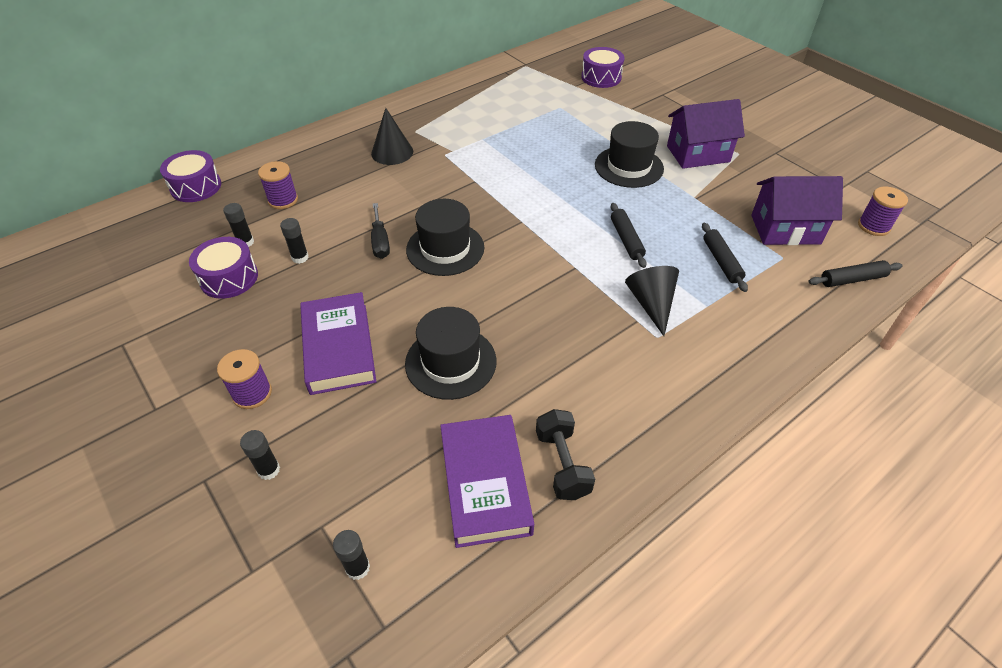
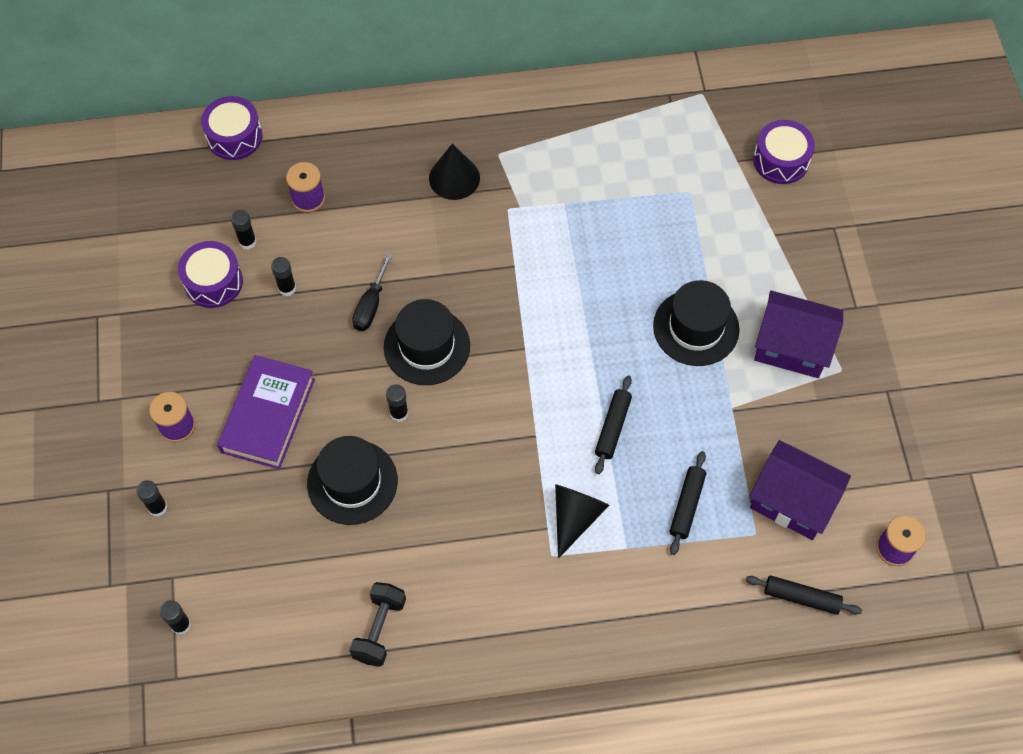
camera: 30 degrees right, 15 degrees up
purple book [440,415,534,548] -> none
none -> black glue stick [386,384,409,422]

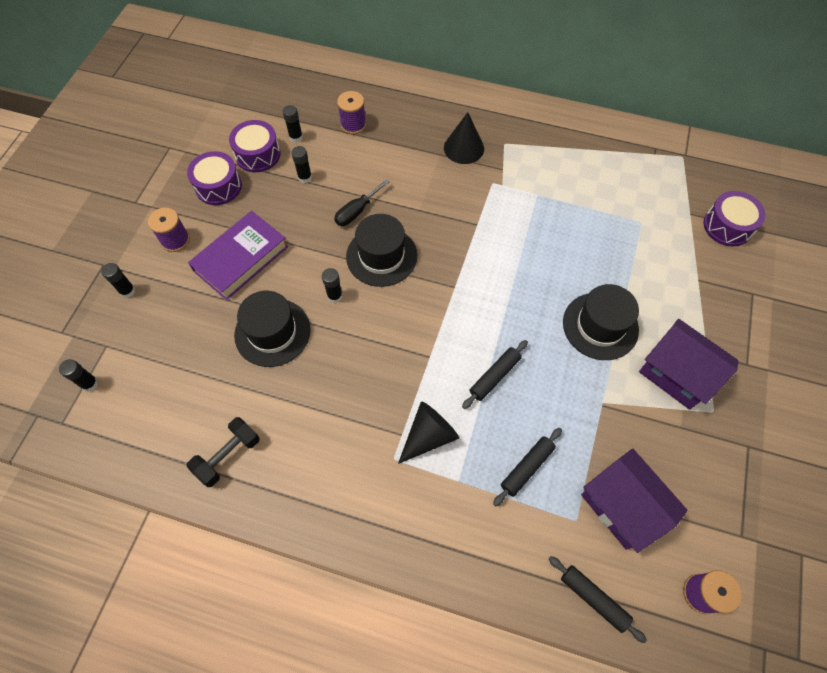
camera: 25 degrees right, 0 degrees up
purple drum [201,96,262,160] -> purple drum moved to [187,151,242,205]

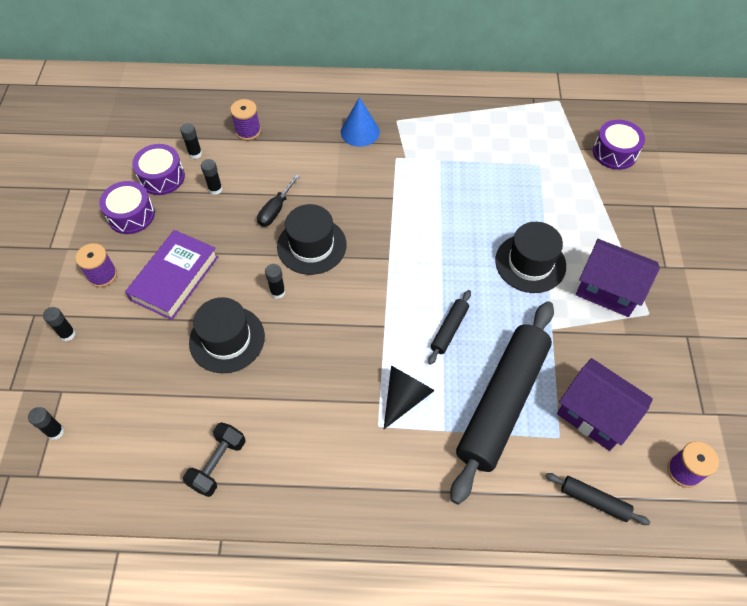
camera: 15 degrees left, 5 degrees down
black cone [444,112,484,164] -> blue cone [341,97,380,147]
black rolling pin [493,428,562,506] -> black rolling pin [450,301,554,505], size x2.39

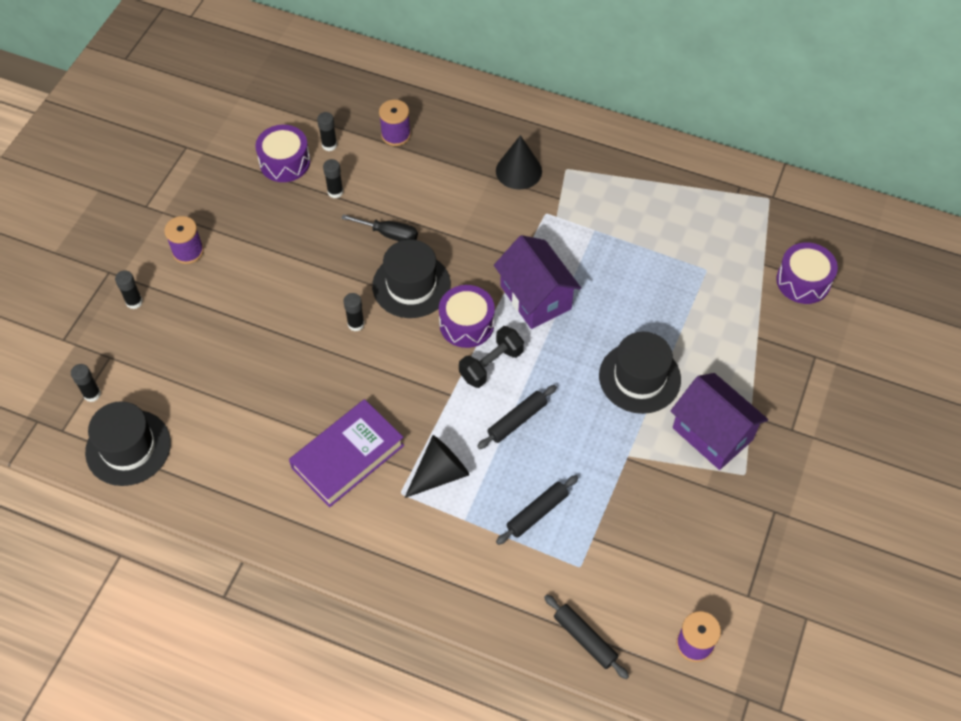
camera: 20 degrees right, 0 degrees up
purple drum [99,181,155,234] -> purple drum moved to [439,285,495,348]
purple book [125,230,218,320] -> purple book moved to [289,399,404,507]
black dumbbell [183,422,246,497] -> black dumbbell moved to [459,326,524,388]
black hat [189,297,265,373] -> black hat moved to [85,401,171,486]
black screwdriver [257,174,300,226] -> black screwdriver turned 120 degrees counterclockwise [341,214,418,241]
blue cone [341,97,380,147] -> black cone [496,135,542,190]
black rolling pin [450,301,554,505] -> black rolling pin [496,475,578,545], size x0.42
purple house [557,358,653,451] -> purple house moved to [494,235,581,329]

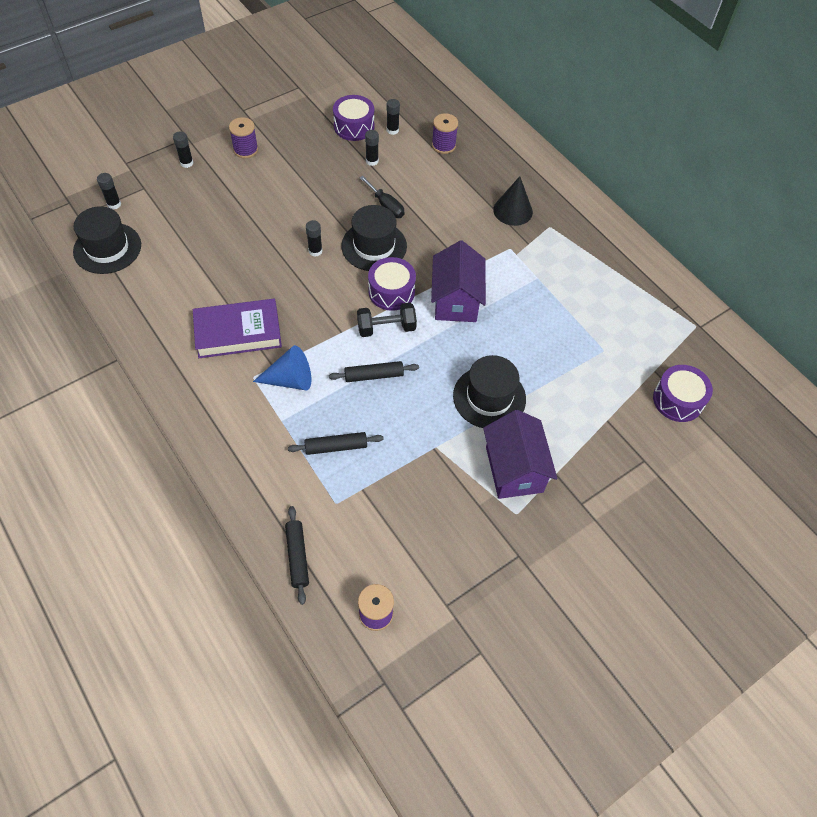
camera: 30 degrees right, 0 degrees up
black cone [404,435,469,498] -> blue cone [253,345,311,390]

